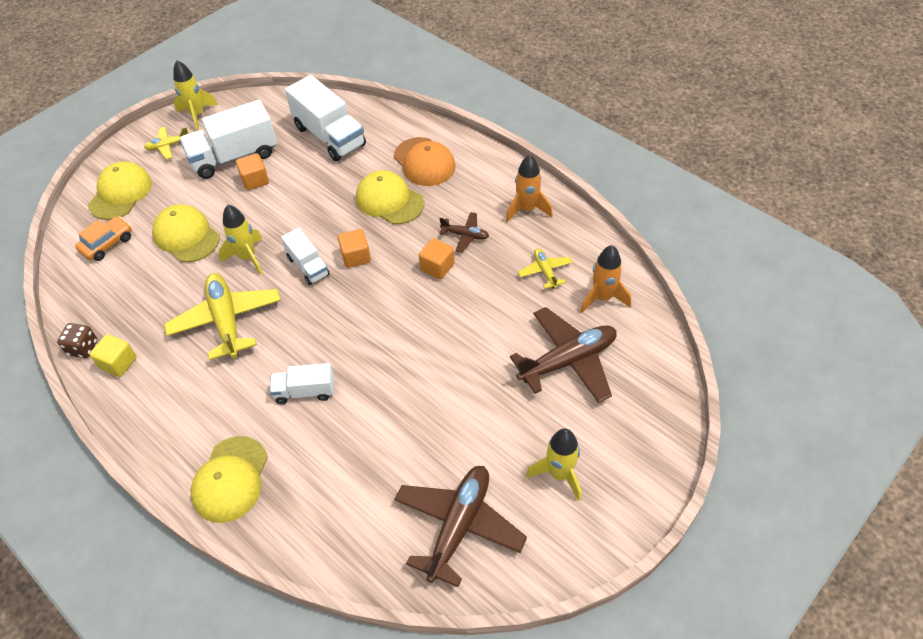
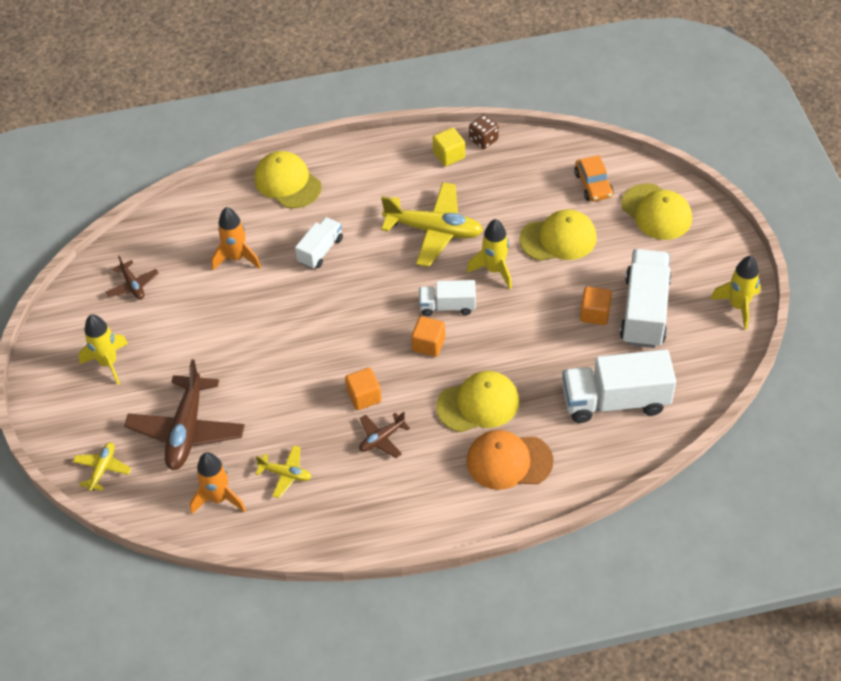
camera: 125 degrees right, 0 degrees up
yellow plane [144,127,188,159] -> yellow plane moved to [73,442,132,491]
brown plane [394,466,527,587] -> brown plane [106,256,159,299], size x0.50
orange rocket [506,154,553,222] -> orange rocket moved to [211,207,261,270]

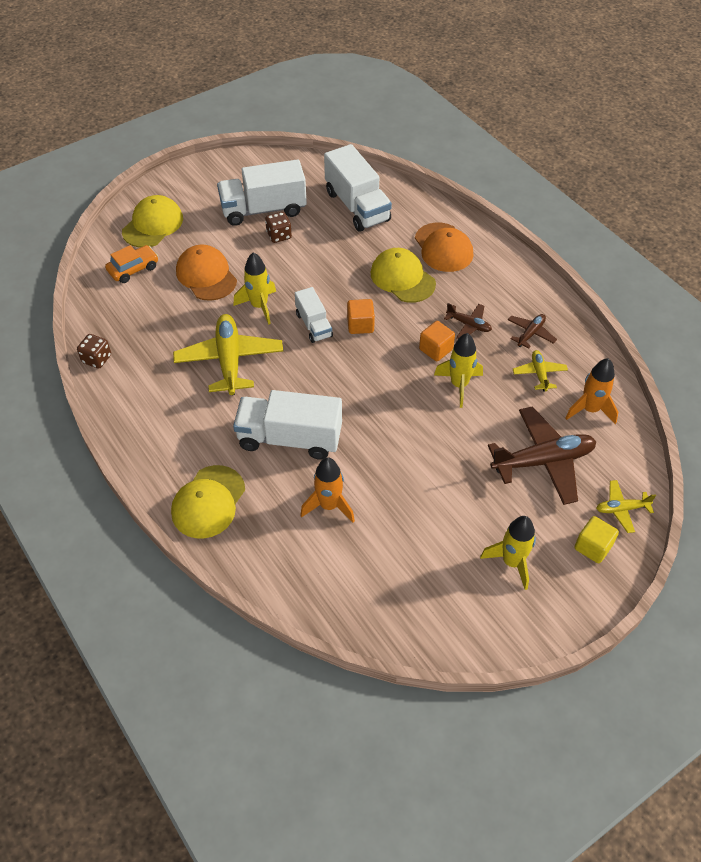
camera: 115 degrees left, 0 degrees up
brown plane [106,256,159,299] -> brown plane moved to [508,314,557,348]
white truck [295,217,343,269] -> white truck [233,390,342,460], size x1.77
yellow cube [433,128,465,166] -> yellow cube moved to [575,516,619,563]
yellow cap [519,209,597,261] -> orange cap [176,244,237,301]
orange cube [580,286,612,325] -> brown dice [265,212,292,243]
yellow rocket [710,256,761,330] -> yellow rocket moved to [434,333,483,408]

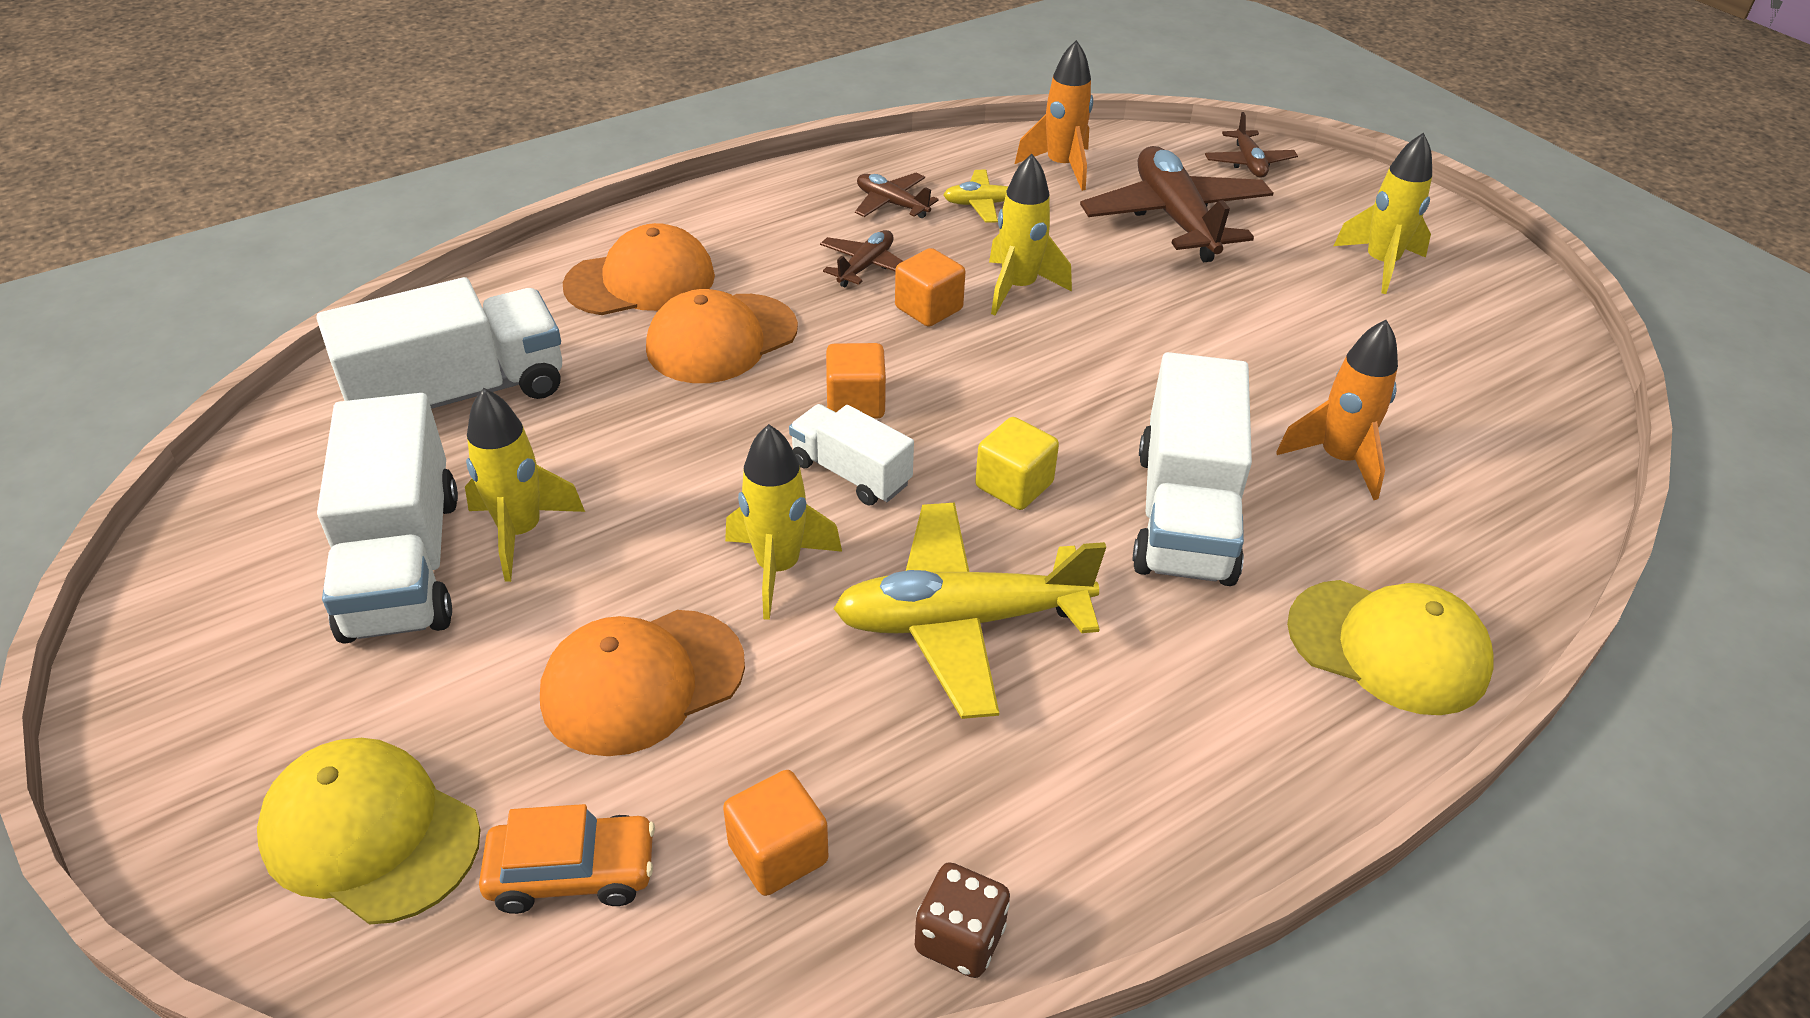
camera: 90 degrees left, 10 degrees down
orange car [105,245,158,283] -> orange car turned 120 degrees clockwise [479,804,655,914]
brown dice [265,212,292,243] -> yellow rocket [465,388,585,582]
white truck [295,287,333,343] -> white truck turned 120 degrees counterclockwise [789,404,914,505]
yellow cap [371,248,436,303] -> orange cap [646,289,798,383]
yellow cube [575,516,619,563] -> yellow cube moved to [975,417,1059,510]
yellow plane [596,480,656,533] -> brown plane [1205,112,1298,178]
none -> orange cube [723,770,828,896]

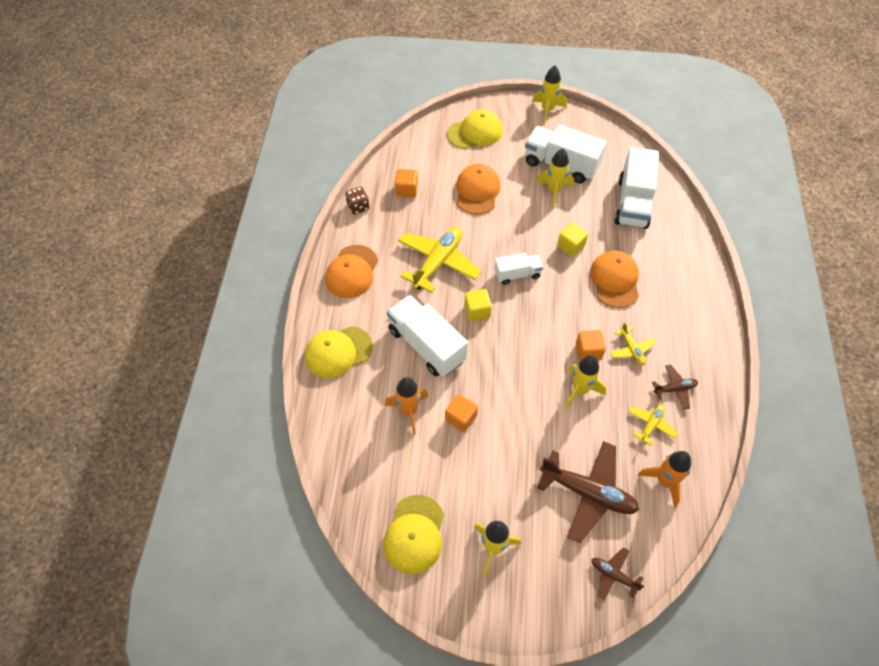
camera: 130 degrees right, 15 degrees up
orange car [479,804,655,914] -> none
orange cap [563,223,715,315] -> orange cap moved to [325,245,378,298]
yellow rocket [725,424,842,620] -> yellow rocket moved to [532,65,567,125]
brown plane [820,230,903,287] -> yellow plane [611,322,656,365]
orange cube [826,343,886,419] -> orange cube moved to [445,394,478,432]
none -> yellow cap [383,495,444,574]
none -> yellow cube [557,223,588,257]

